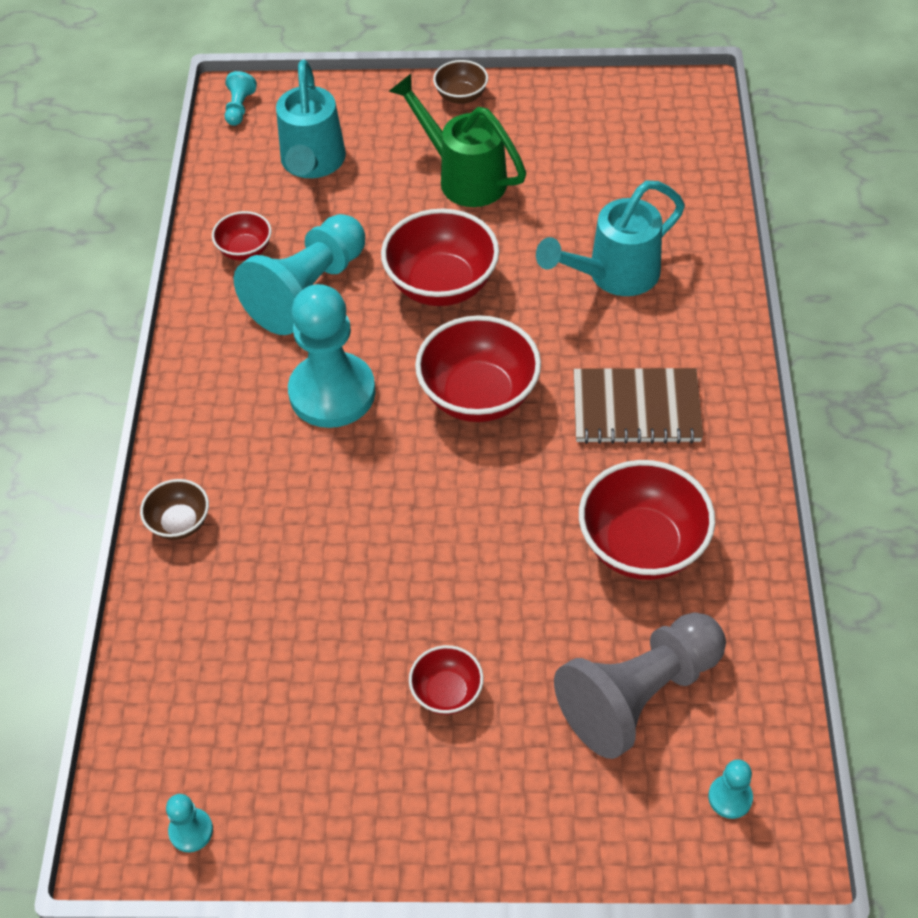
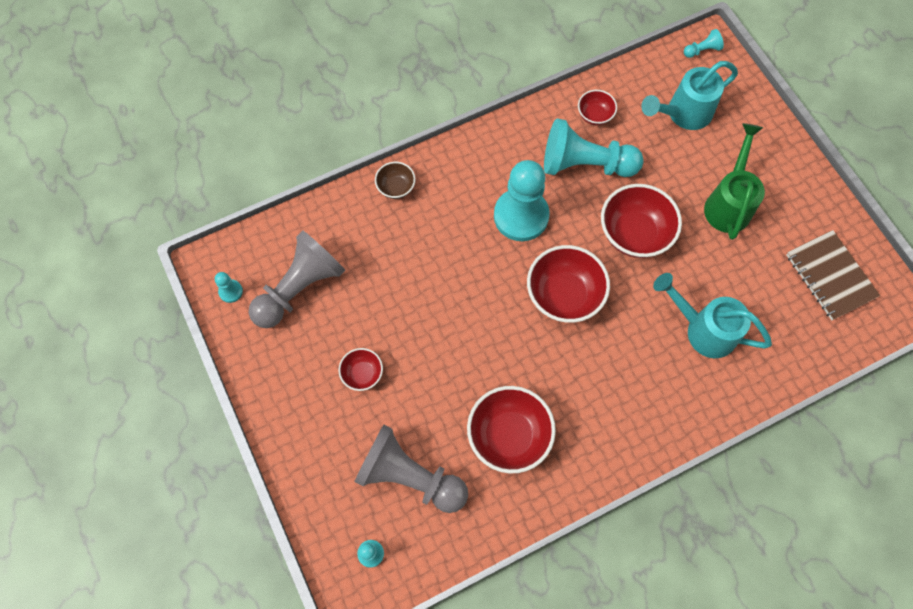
camera: 60 degrees right, 15 degrees up
brown bowl [433,60,488,104] -> none
brown notebook [573,368,703,444] -> brown notebook moved to [786,230,880,320]
none -> grey pawn [248,230,345,328]

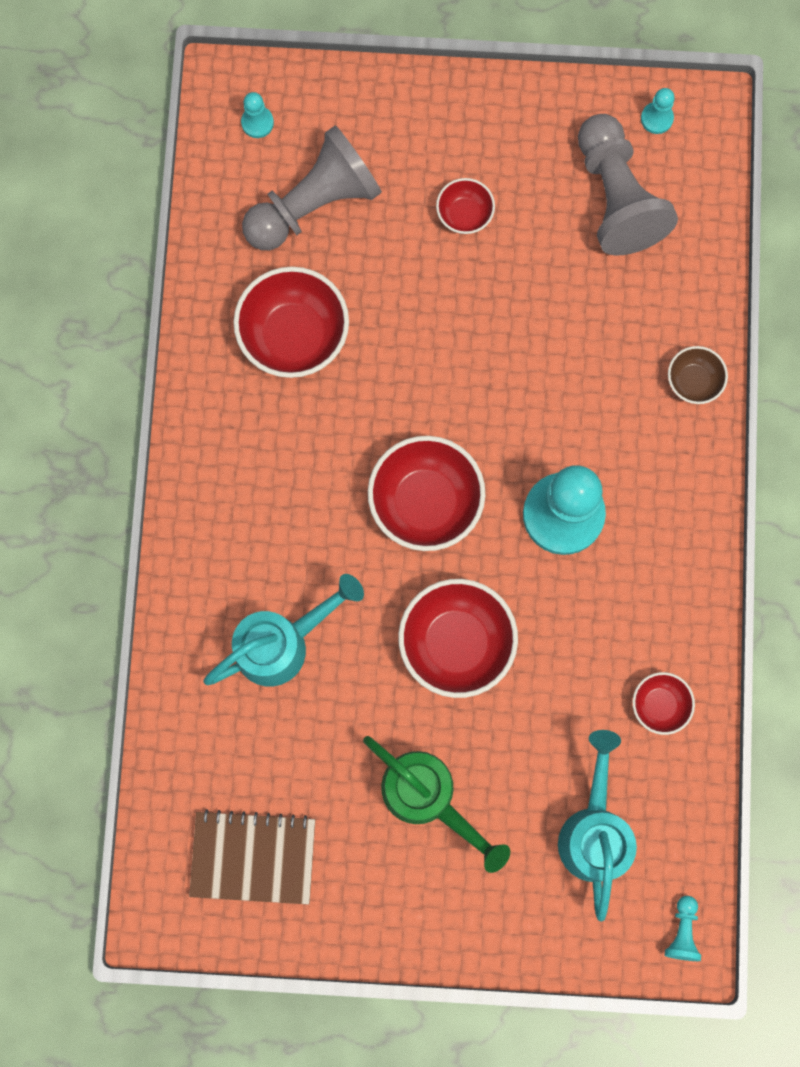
camera: 120 degrees right, 10 degrees up
turquoise pawn [544,118,644,177] -> none

